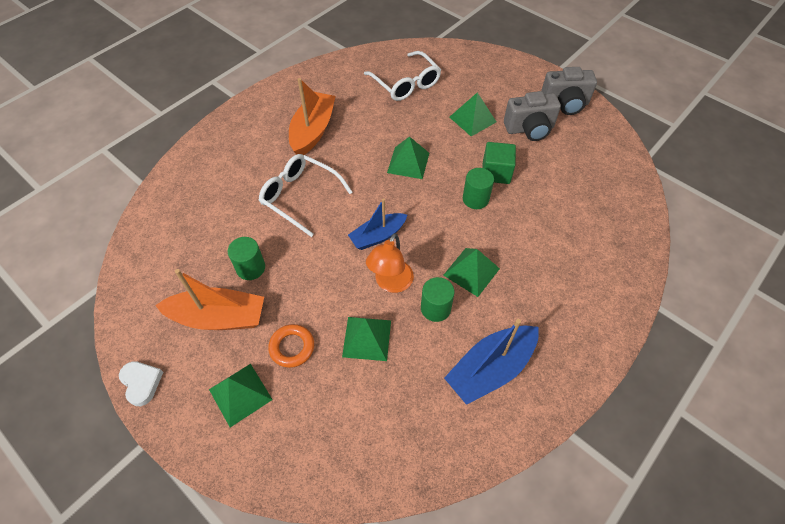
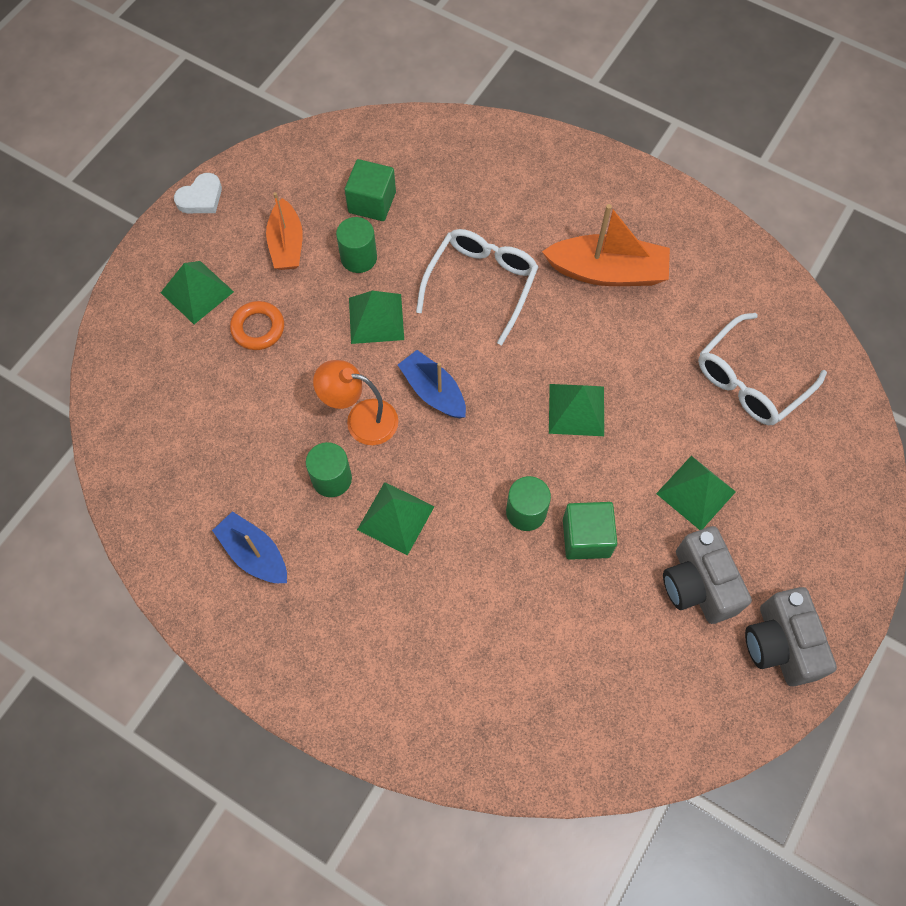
camera: 80 degrees right, 10 degrees up
orange boat [155,269,264,330] -> orange boat [266,192,303,270], size x0.67
green pyramid [342,317,391,361] -> green pyramid moved to [349,291,404,344]
blue boat [444,319,539,405] -> blue boat [212,511,287,583], size x0.67
none -> green cube [345,159,396,221]

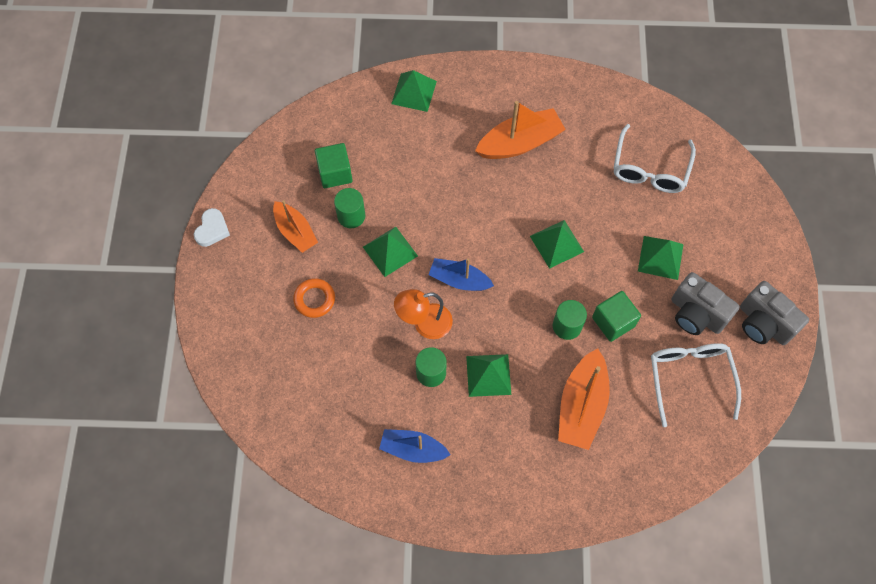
camera: 30 degrees left, 0 degrees up
green pyramid [160,261,234,324] -> green pyramid moved to [391,70,437,112]
white glasses [416,229,538,346] -> white glasses moved to [651,343,741,427]
none -> orange boat [558,348,610,450]

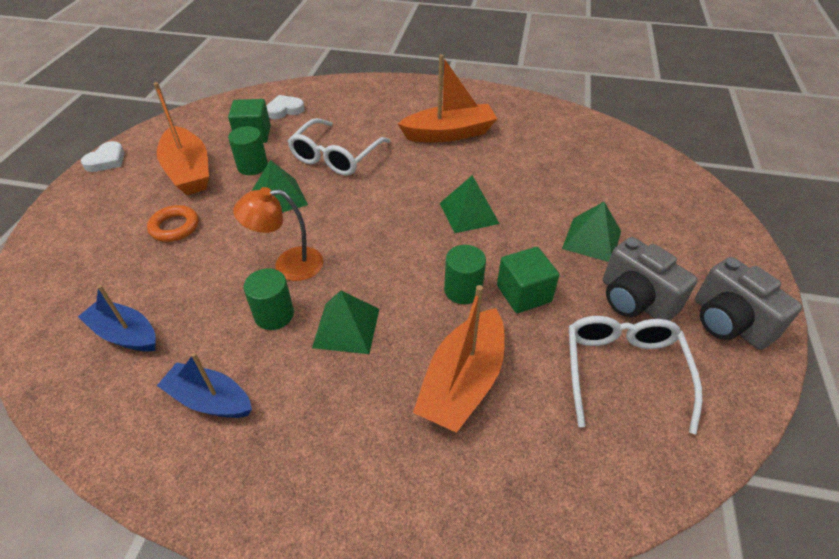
camera: 10 degrees right, 20 degrees down
orange boat [273,200,318,253] -> orange boat [153,82,209,195], size x1.50
green pyramid [391,70,437,112] -> none
blue boat [428,258,494,291] -> blue boat moved to [78,285,156,352]
white glasses [614,124,696,193] -> white glasses moved to [288,118,390,176]
none -> white heart [266,95,305,119]

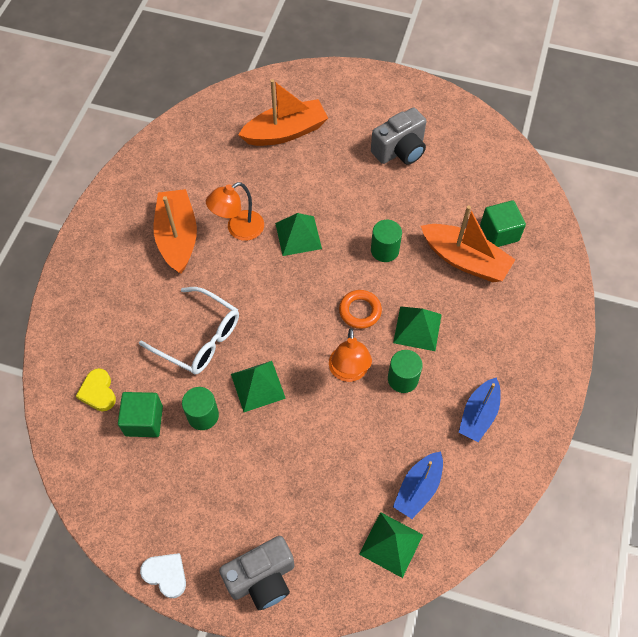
camera: 85 degrees left, 15 degrees up
orange ring [147,205,199,242] -> orange ring moved to [339,290,382,329]
orange boat [153,82,209,195] -> orange boat moved to [238,79,328,146]
white heart [266,95,305,119] -> yellow heart [76,368,116,411]
green cube [497,247,559,313] -> green cube moved to [480,200,526,247]
green pyramid [562,202,621,262] -> green pyramid moved to [359,512,423,578]
white glasses [569,316,703,434] -> none
grey camera [695,257,802,350] -> grey camera moved to [219,536,294,610]
none -> orange lamp [206,182,264,241]

